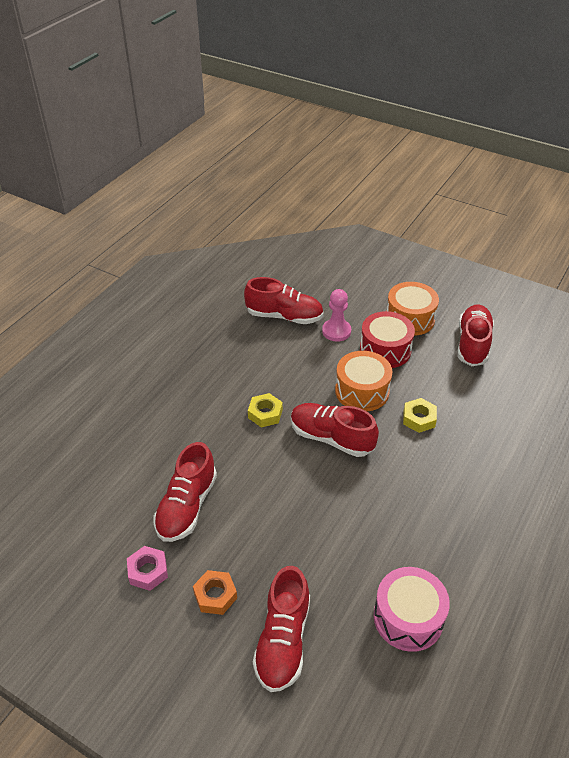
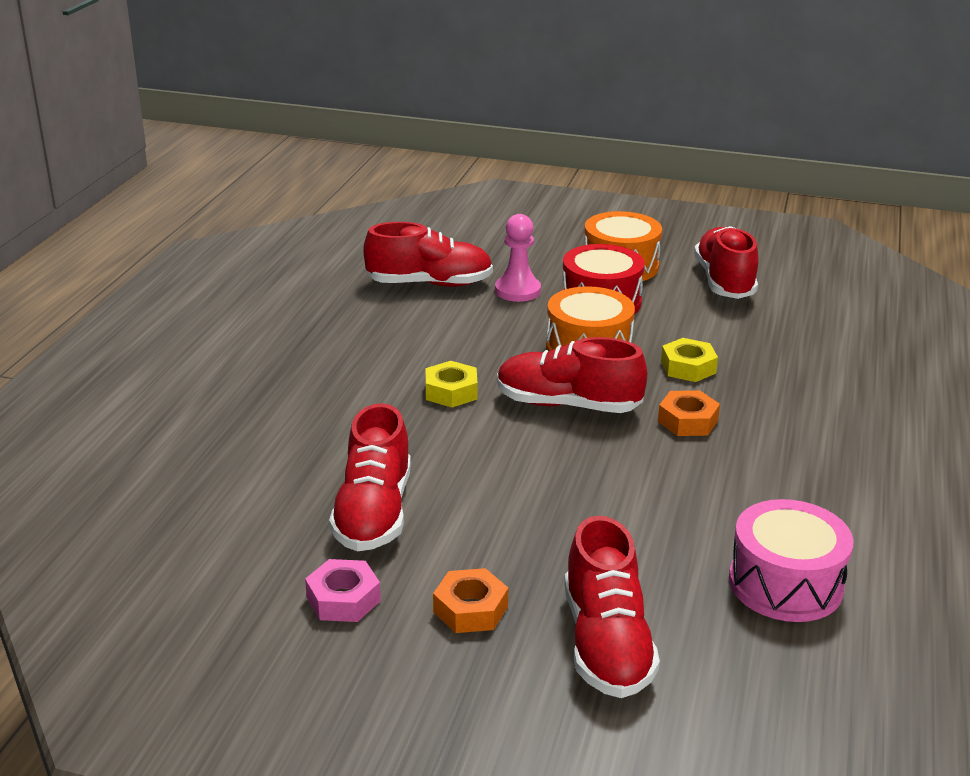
camera: 15 degrees left, 15 degrees down
none -> orange nut [658,390,720,436]

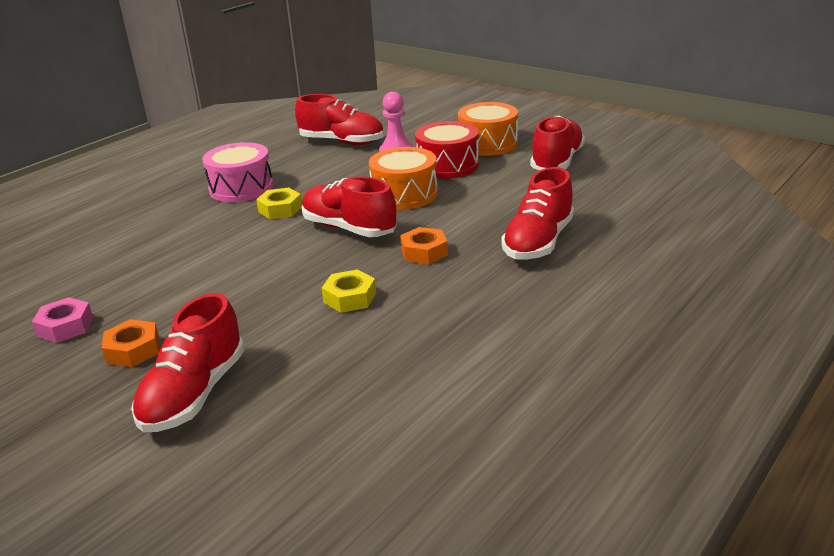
camera: 25 degrees right, 0 degrees up
red shoe [329,403,411,552] -> red shoe moved to [501,167,574,260]
yellow nut [661,338,718,382] -> yellow nut moved to [322,270,376,313]
pink drum [729,499,854,622] -> pink drum moved to [202,142,273,202]

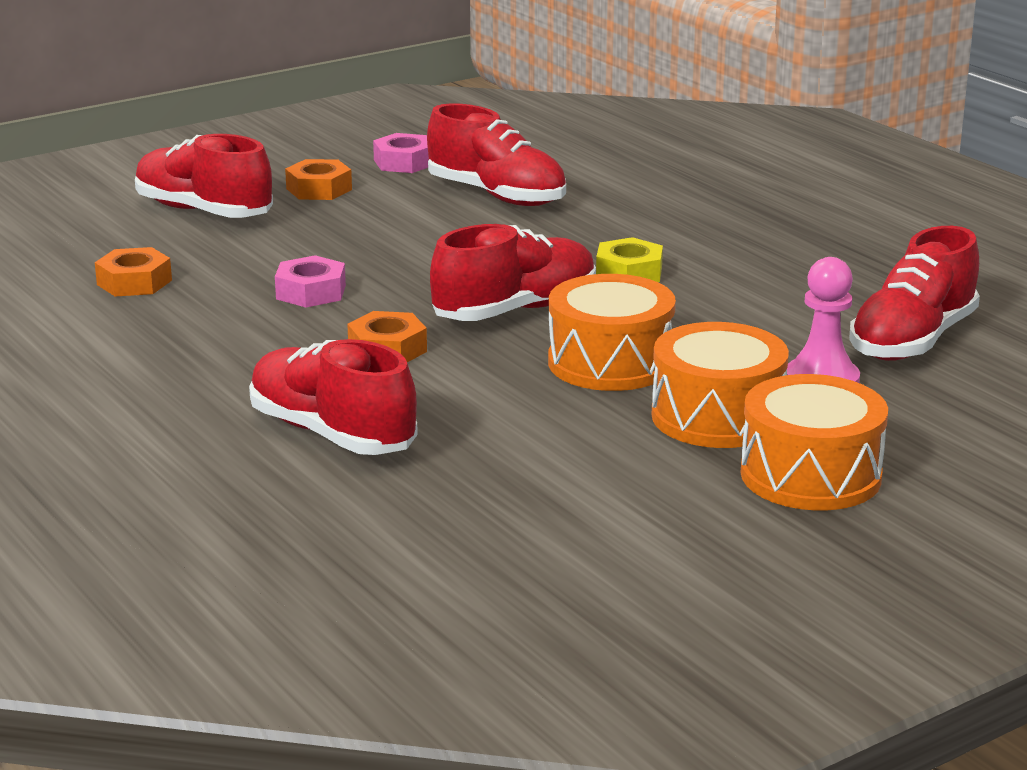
camera: 105 degrees right, 5 degrees down
pink drum [202,142,273,202] -> none
yellow nut [322,270,376,313] -> pink nut [275,255,346,307]
red drum [415,121,479,179] -> orange drum [652,322,789,448]
red shoe [530,115,585,170] -> red shoe moved to [427,103,566,206]
none -> orange nut [95,247,172,297]

